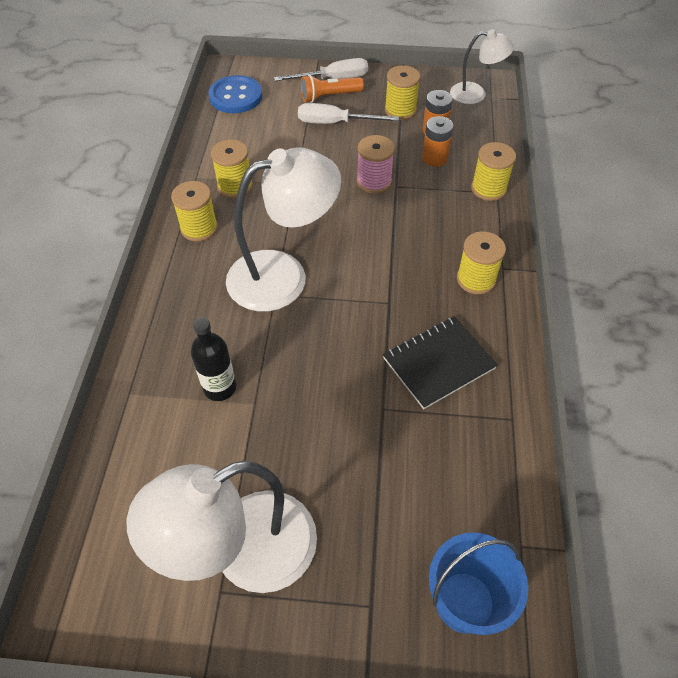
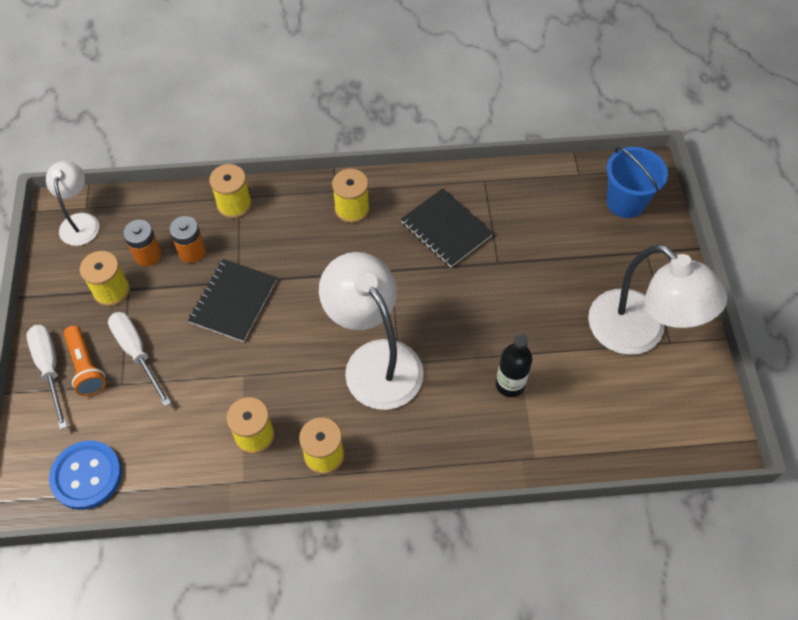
camera: 100 degrees left, 5 degrees up
white screwdriver [298,103,399,124] -> white screwdriver turned 150 degrees clockwise [108,312,171,406]
pink spool [357,135,395,194] -> black notebook [188,259,277,342]

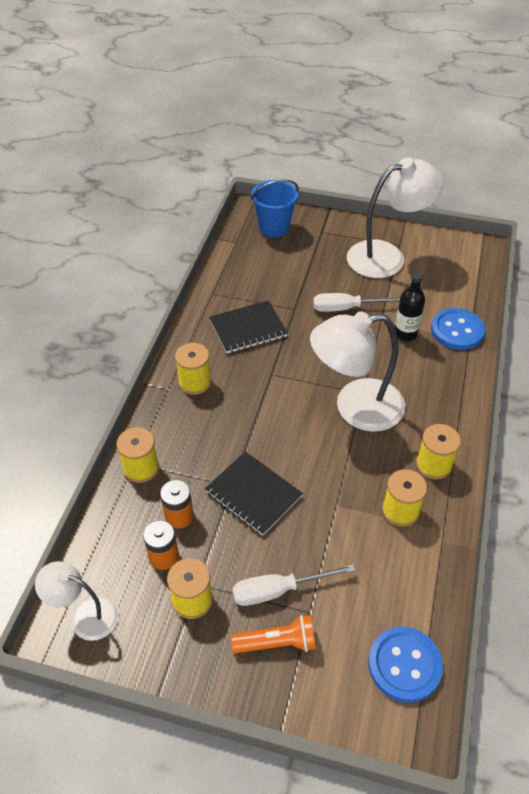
camera: 70 degrees left, 10 degrees down
white screwdriver [27,325,67,430] -> white screwdriver moved to [313,293,400,312]
none -> blue button [431,308,485,350]

